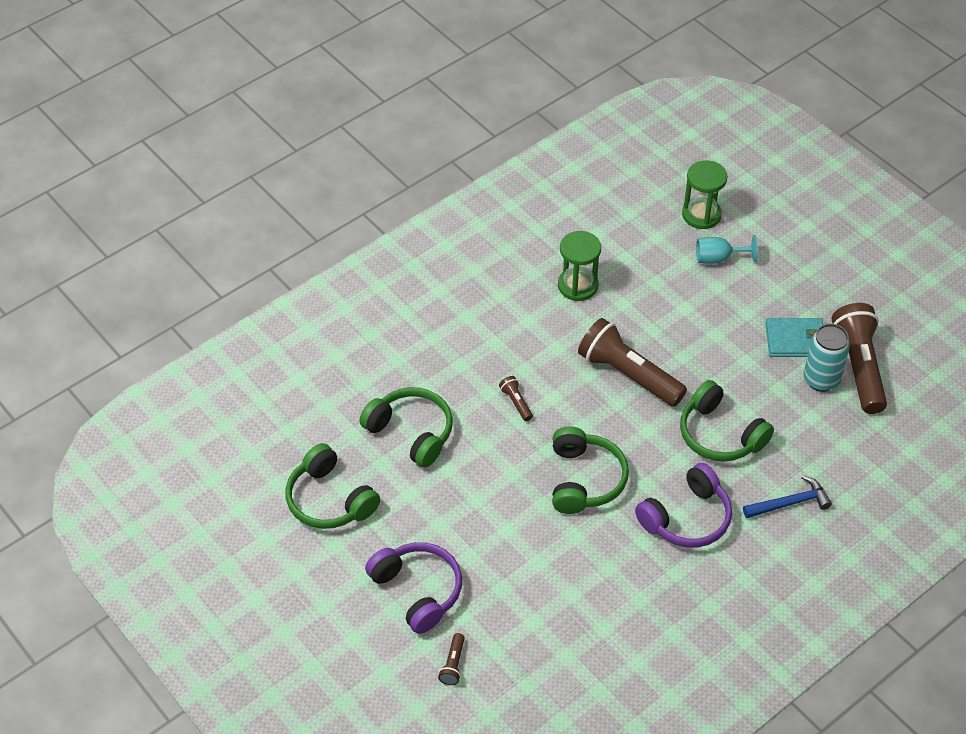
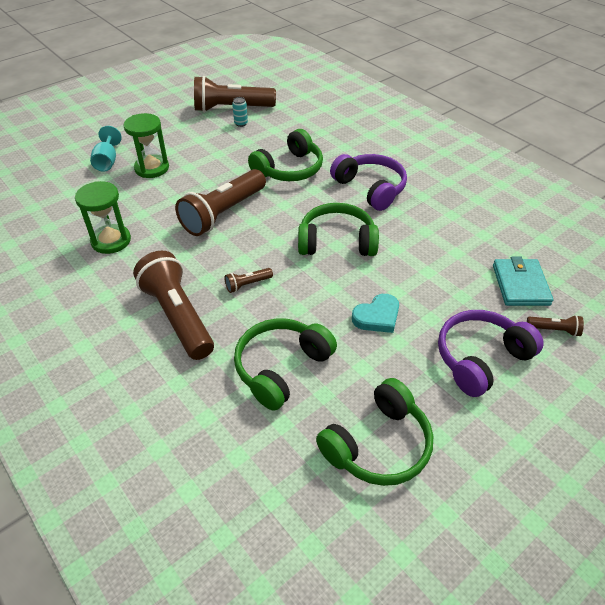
camera: 90 degrees left, 5 degrees down
green hourglass [682,160,728,229] -> green hourglass moved to [123,113,169,178]
blue hammer [743,475,832,518] -> none
turquoise wallet [765,318,823,357] -> turquoise wallet moved to [493,257,553,306]
turquoise can [804,324,850,392] -> turquoise can [232,97,248,127], size x0.50
none -> brown flashlight [133,250,214,360]
none -> turquoise heart [352,294,399,333]

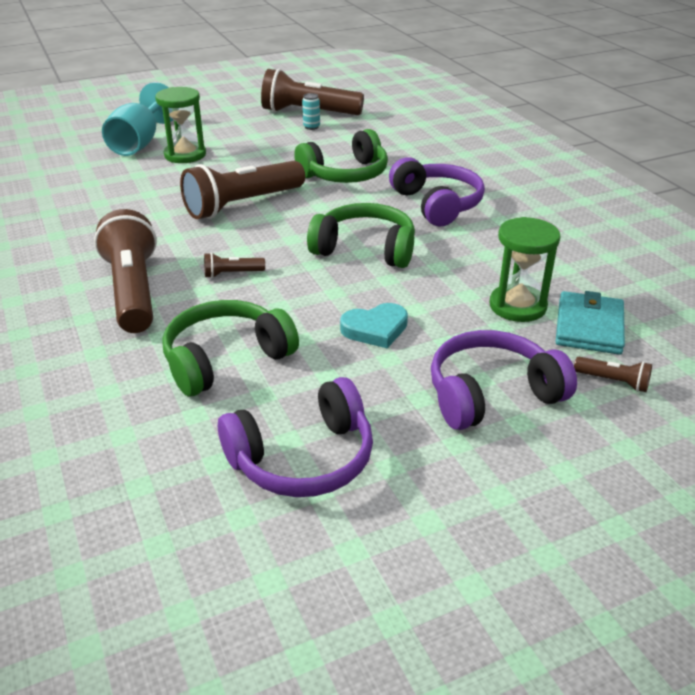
camera: 15 degrees right, 10 degrees down
green hourglass [75,181,131,254] -> green hourglass moved to [490,217,561,322]
turquoise goblet [90,126,122,172] -> turquoise goblet [102,82,173,156], size x1.59
green headphones [316,378,433,486] -> purple headphones [218,377,373,497]

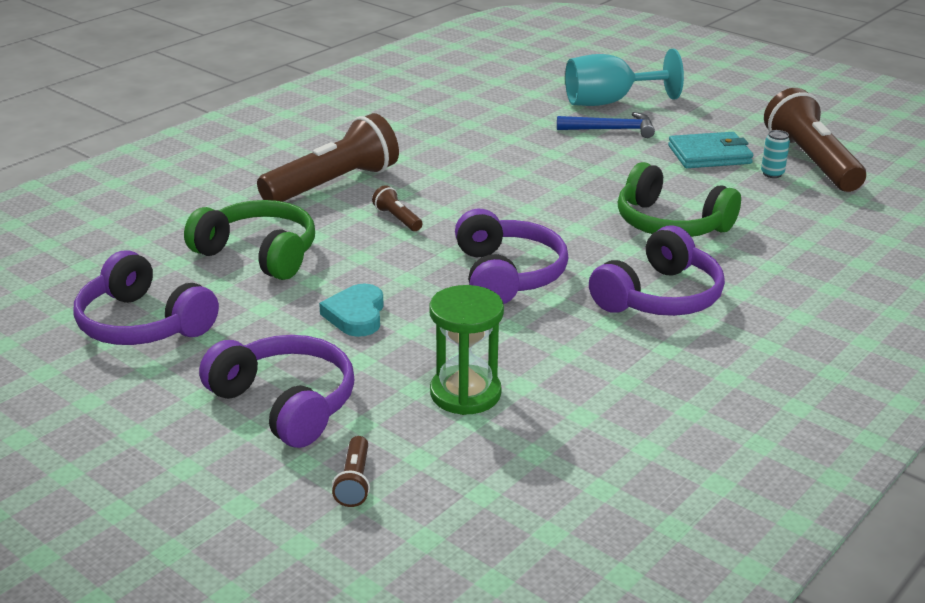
camera: 65 degrees right, 5 degrees down
green hourglass [155,87,206,163] -> blue hammer [557,112,655,138]
brown flashlight [180,161,305,219] -> none
green headphones [307,203,415,268] -> purple headphones [455,209,568,304]
turquoise heart [340,303,408,348] -> turquoise heart turned 45 degrees clockwise [319,284,384,337]
turquoise wallet [556,291,625,355] -> turquoise wallet moved to [668,132,753,168]

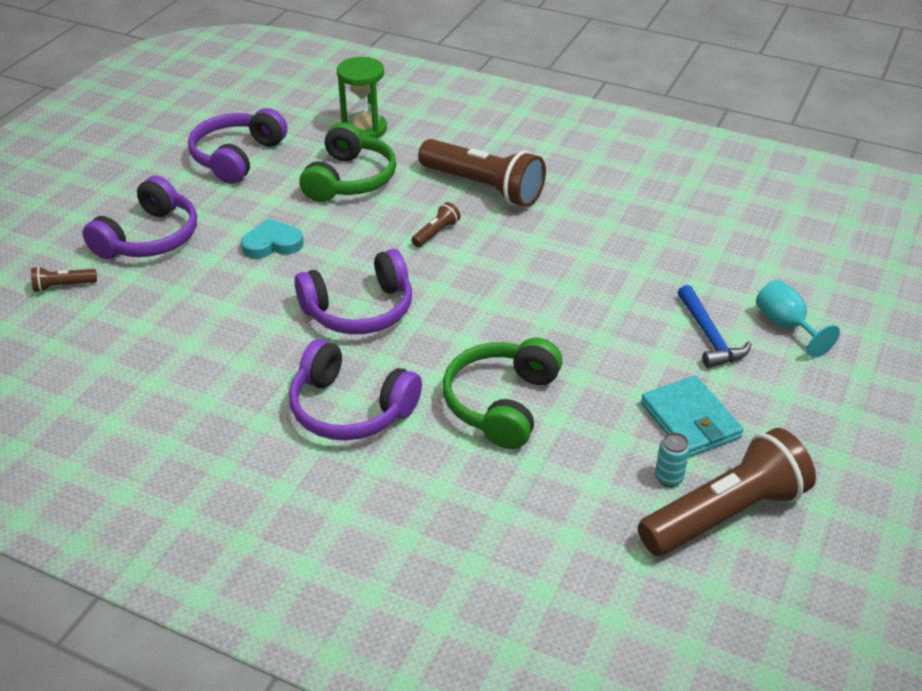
camera: 75 degrees right, 10 degrees up
green hourglass [429,285,504,415] -> green hourglass moved to [337,57,387,139]
turquoise goblet [565,49,684,106] -> turquoise goblet [756,280,840,358], size x0.63

